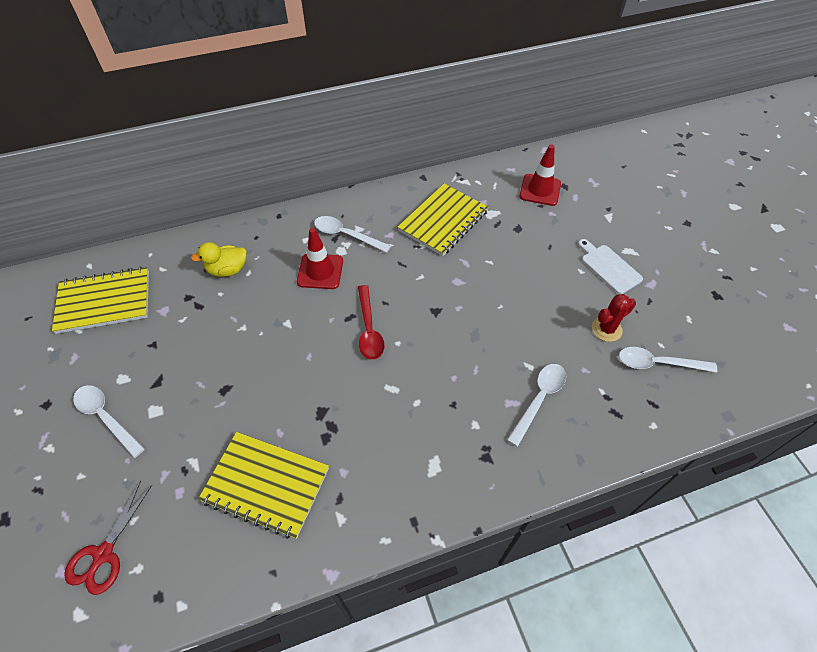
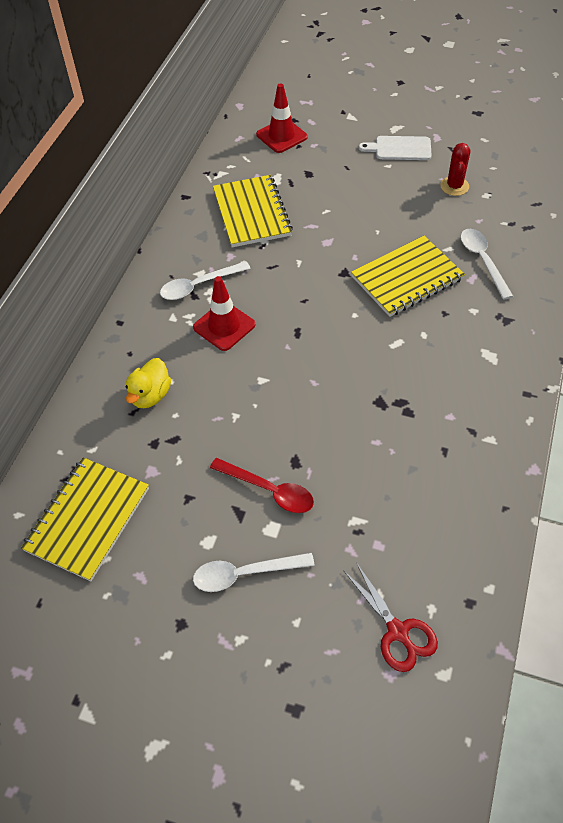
camera: 50 degrees left, 0 degrees up
yellow notebook [198,432,329,539] -> yellow notebook moved to [351,236,465,317]
red spoon [358,285,384,360] -> red spoon moved to [210,458,314,513]
white spoon [619,347,717,373] -> none

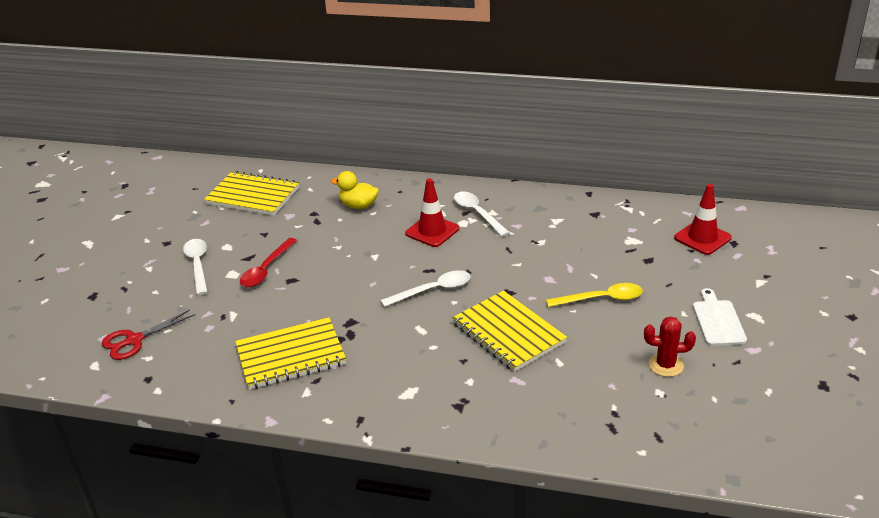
camera: 85 degrees right, 20 degrees down
yellow notebook [213,175,293,247] -> yellow notebook moved to [235,317,346,390]
white spoon [460,229,513,300] -> white spoon moved to [380,270,471,307]
none -> yellow spoon [546,283,643,307]

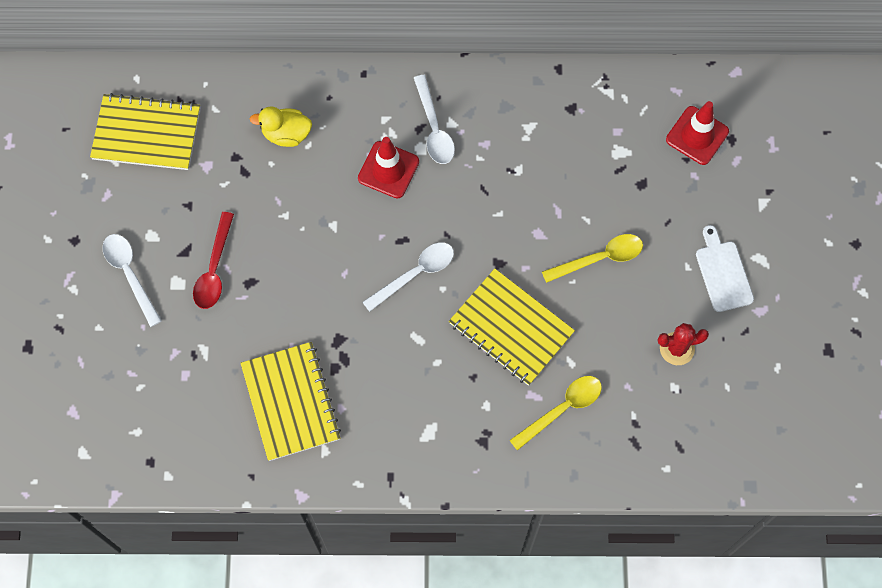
camera: 15 degrees left, 35 degrees up
red scissors [102,309,195,360] -> none
yellow notebook [235,317,346,390] -> yellow notebook turned 75 degrees counterclockwise [240,342,341,461]
white spoon [454,192,510,237] -> white spoon turned 150 degrees counterclockwise [414,75,455,164]
none -> yellow spoon [509,376,602,451]

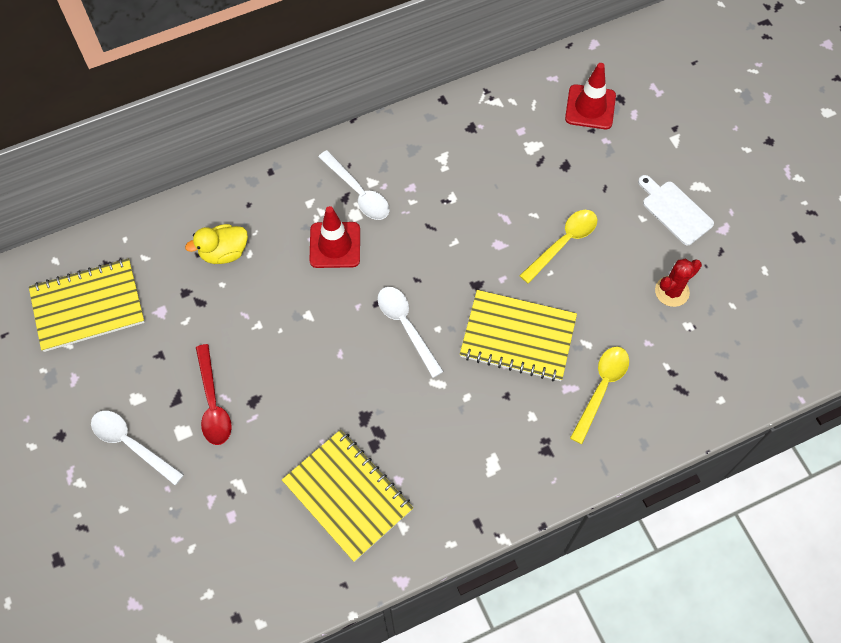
camera: 25 degrees left, 5 degrees down
white spoon [362,243,454,312] -> white spoon turned 60 degrees counterclockwise [377,287,444,378]

